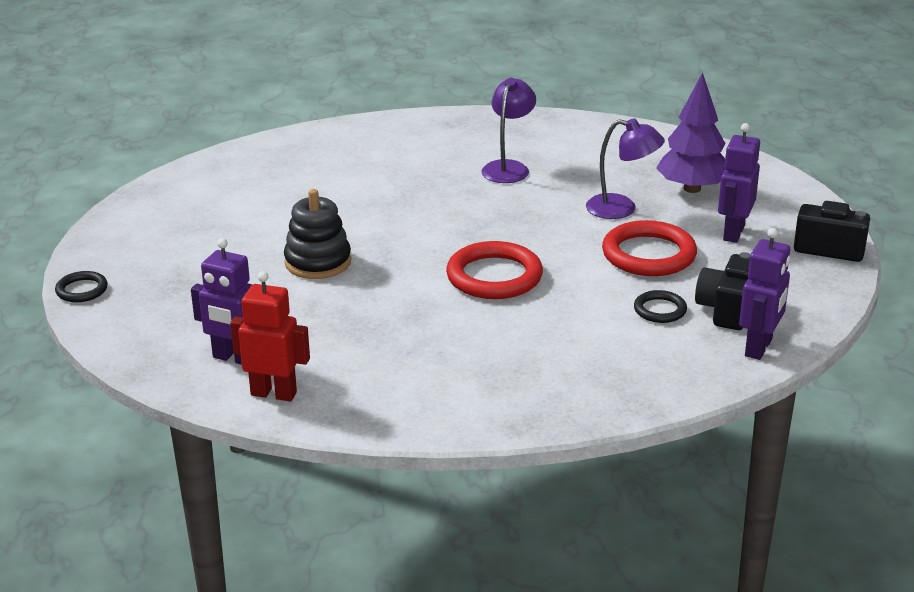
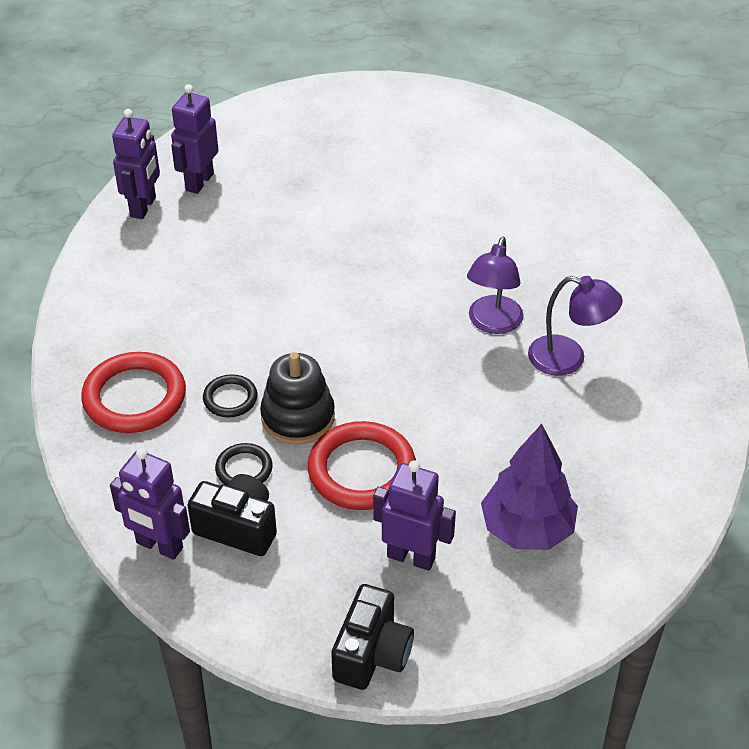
camera: 90 degrees right, 15 degrees up
black ring [55,271,108,302] -> black ring moved to [203,374,258,417]
red robot [230,271,310,401] -> purple robot [112,109,160,219]
black stacking toy [284,189,351,279] -> black stacking toy moved to [260,352,335,445]
red ring [446,241,543,299] -> red ring moved to [81,352,186,433]
purple lamp [586,118,665,219] -> purple lamp moved to [467,236,524,334]

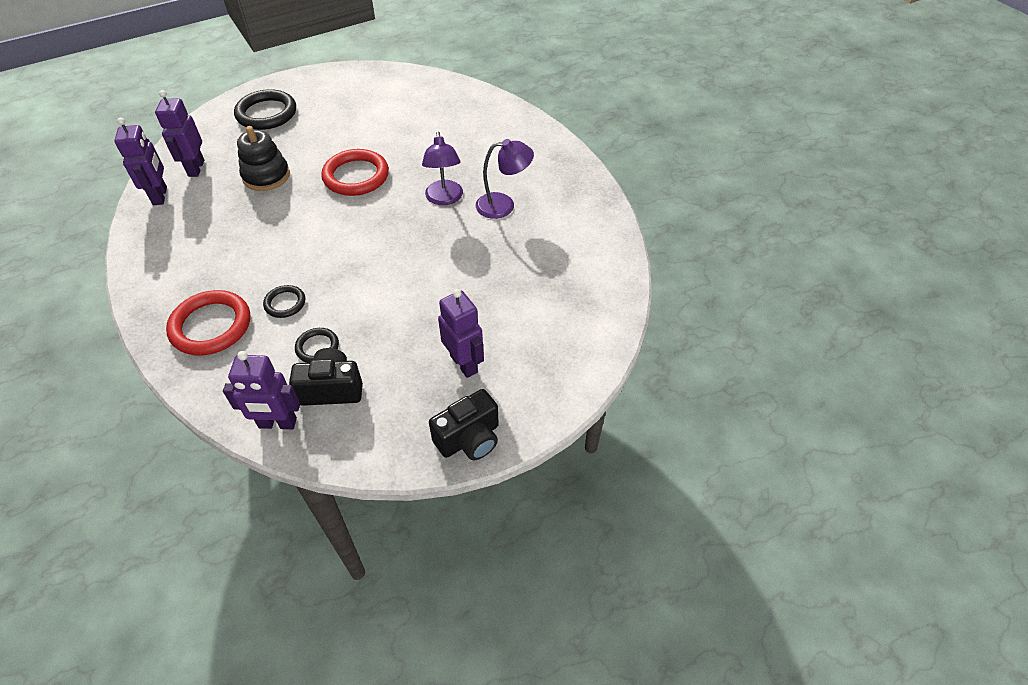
camera: 25 degrees left, 5 degrees up
black stacking toy [260,352,335,445] -> black stacking toy moved to [237,126,290,191]
red ring [308,421,416,510] -> red ring moved to [321,149,389,196]
black camera [331,584,414,690] -> black camera turned 60 degrees clockwise [429,389,499,460]
purple robot [373,460,456,571] -> purple robot turned 60 degrees clockwise [438,289,484,378]
purple tree [481,424,578,550] -> none
none -> black ring [234,89,296,130]

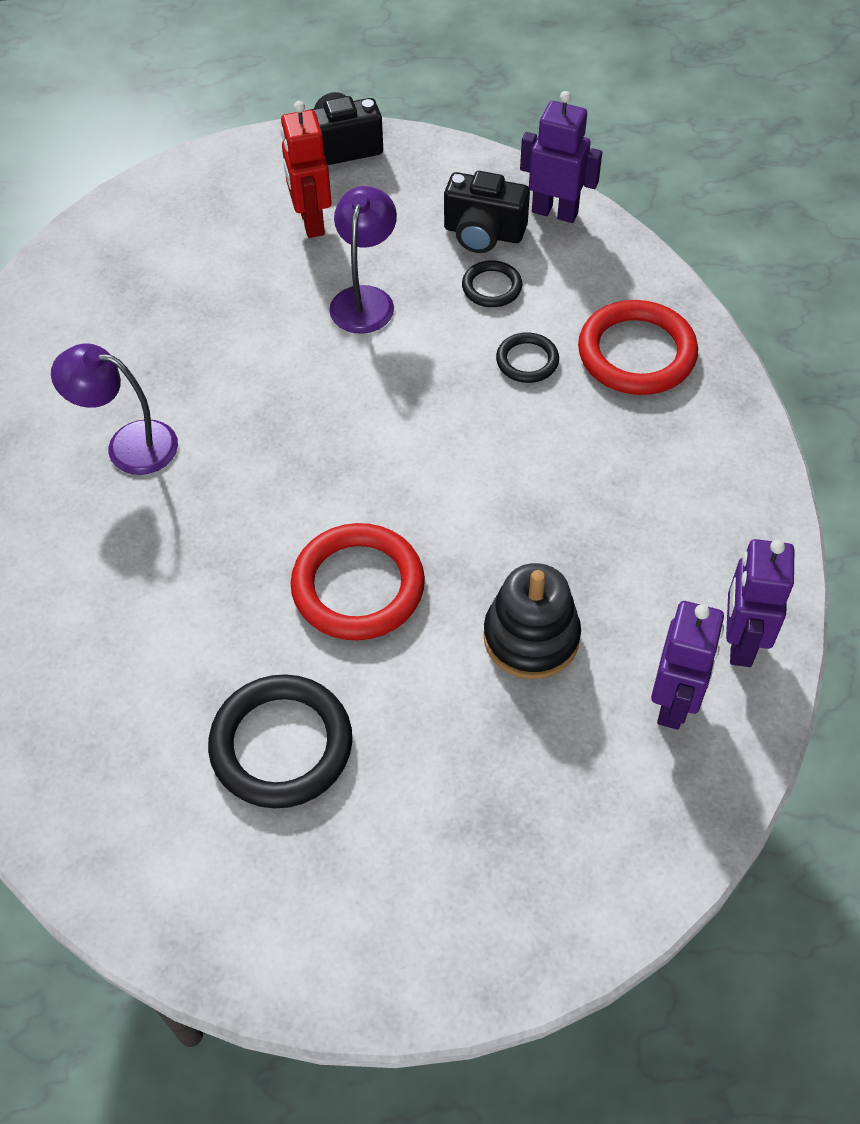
camera: 160 degrees left, 5 degrees up
black ring [234,89,296,130] -> black ring moved to [208,674,352,808]
purple lamp [422,132,463,205] -> purple lamp moved to [329,186,397,334]
purple robot [438,289,484,378] -> red robot [280,101,332,238]

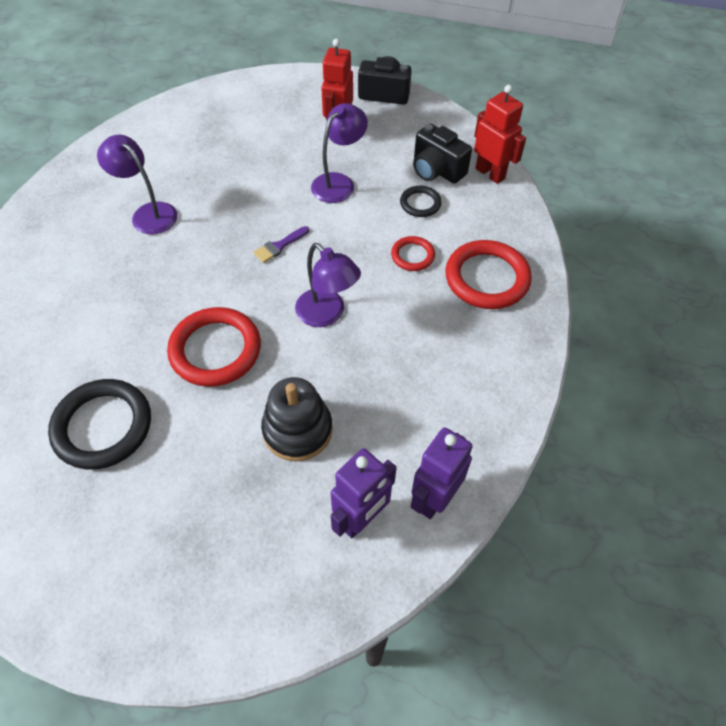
camera: 25 degrees right, 0 degrees up
black ring [496,332,559,383] -> red ring [391,236,435,271]
purple robot [520,91,602,223] -> red robot [474,85,526,184]
none -> purple brush [253,226,309,263]
none -> purple lamp [295,243,361,327]

